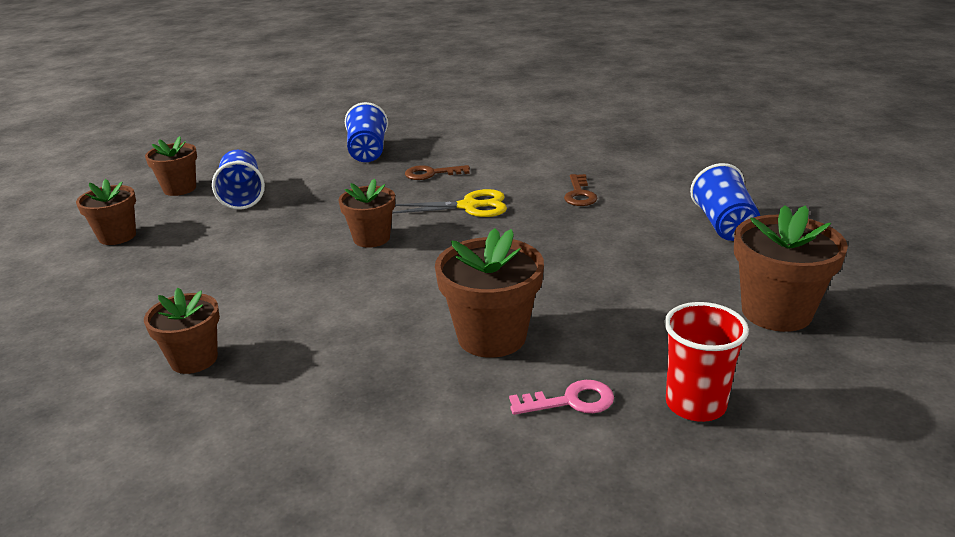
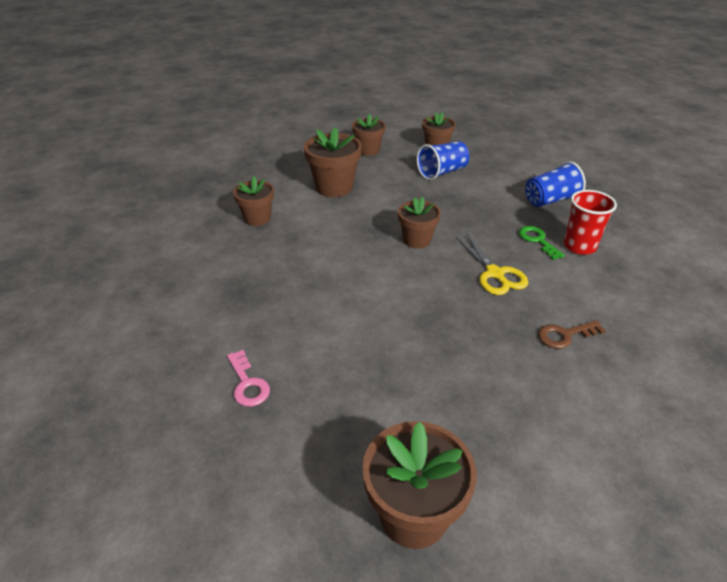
camera: 70 degrees right, 10 degrees up
brown key [405,165,470,180] -> green key [519,226,565,260]
brown flower pot [435,228,544,358] -> brown flower pot moved to [304,127,362,197]
red cup [664,302,749,422] -> red cup moved to [564,190,617,255]
blue cup [690,163,760,241] -> none

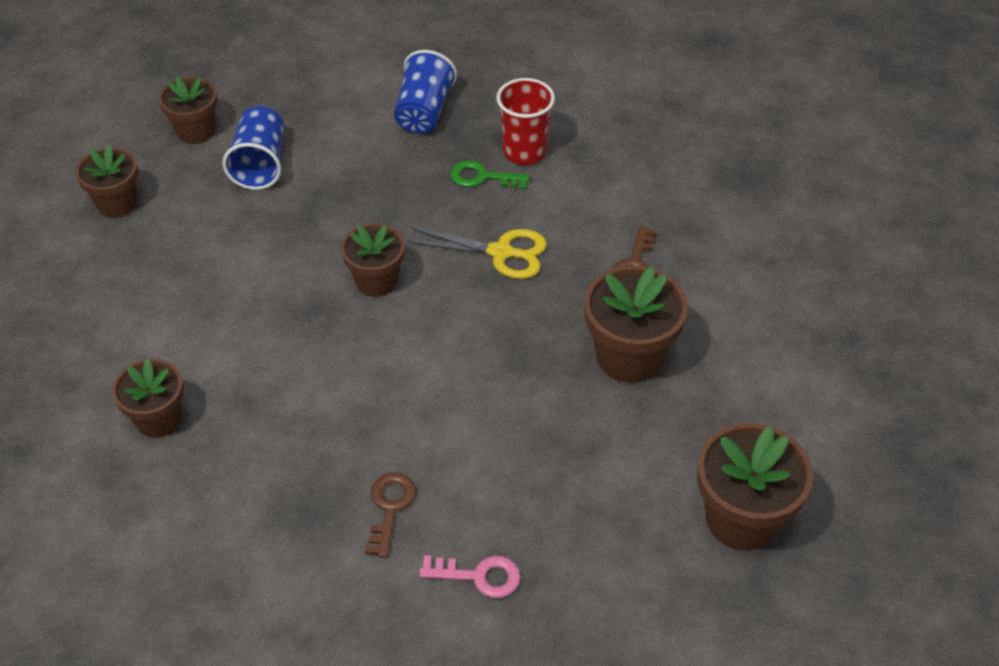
camera: 55 degrees left, 10 degrees up
brown flower pot [304,127,362,197] -> brown flower pot moved to [584,265,688,383]
none -> brown key [365,472,416,558]

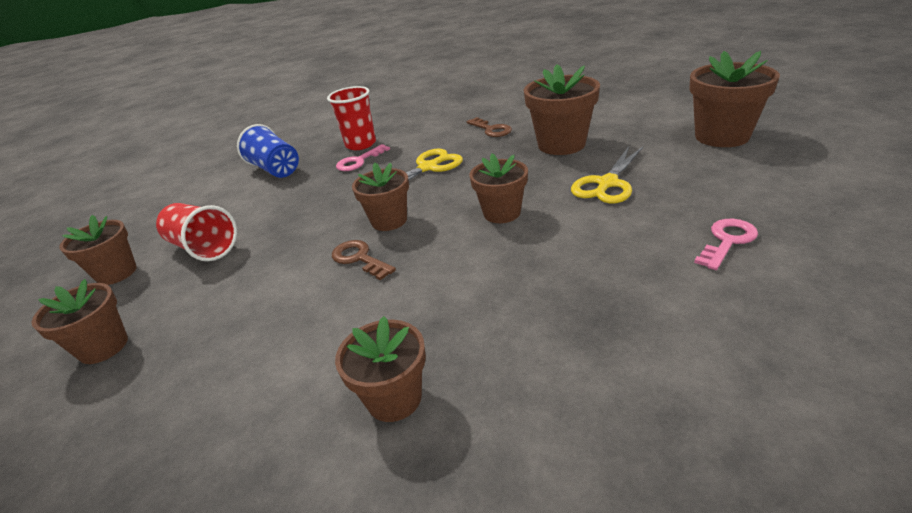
camera: 50 degrees left, 15 degrees down
blue cup [222,106,284,190] -> red cup [156,203,237,261]
brown key [365,472,416,558] -> brown key moved to [332,240,396,280]
green key [450,160,530,190] -> pink key [336,144,390,171]
none -> brown flower pot [469,154,528,223]
none -> yellow scissors [571,147,643,203]

